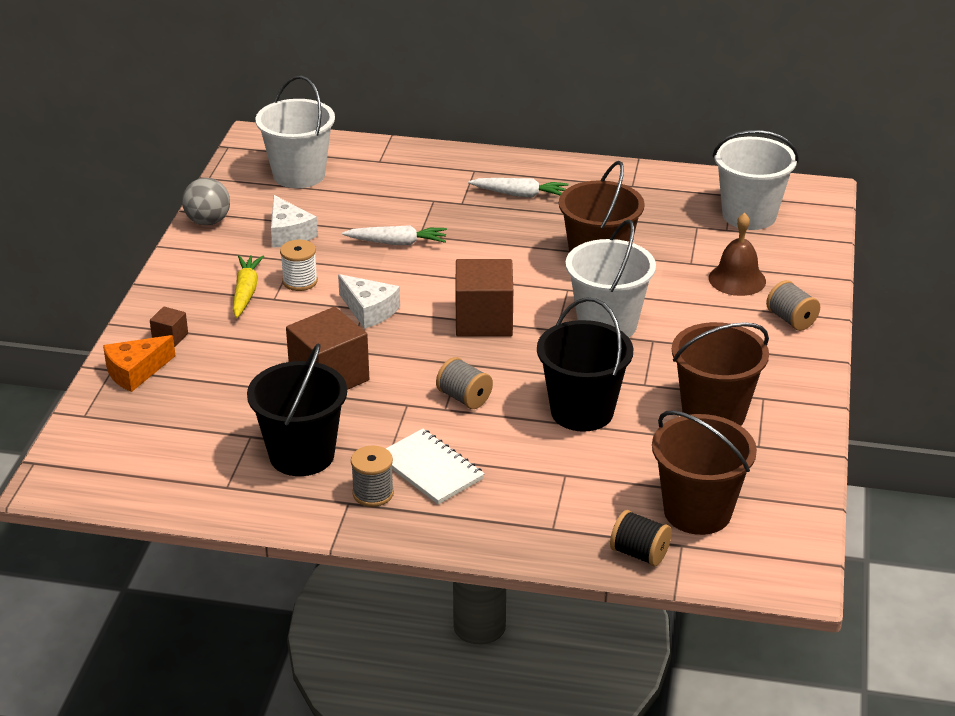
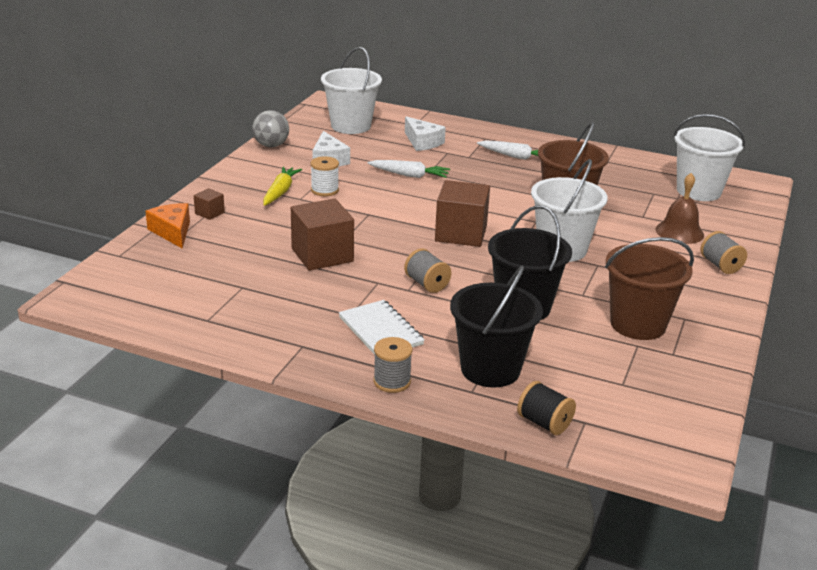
camera: 10 degrees right, 5 degrees down
orange cheese [103,335,176,392] -> orange cheese turned 90 degrees clockwise [146,203,190,249]
black bucket [247,343,347,476] -> black bucket moved to [450,266,543,388]
white cheese [338,274,400,329] -> white cheese moved to [405,116,446,151]
grey spool [351,445,394,507] -> grey spool moved to [373,337,412,393]
brown bucket [652,410,757,535] -> none

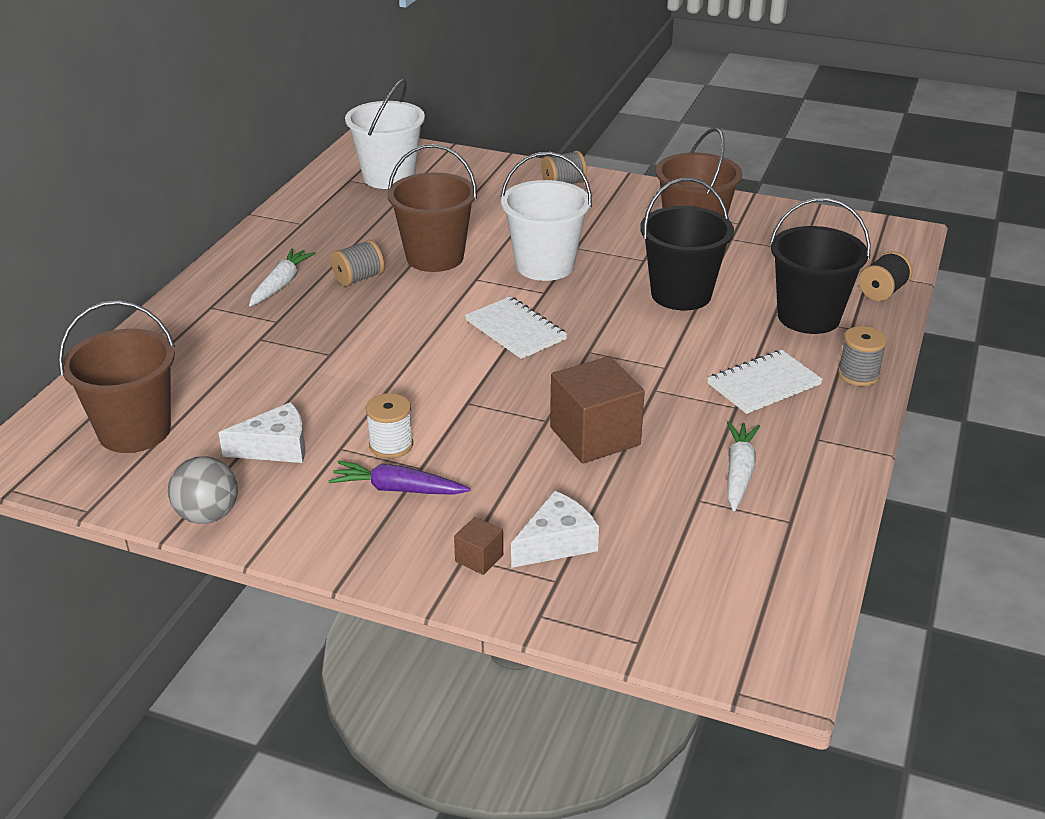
camera: 90 degrees left, 5 degrees up
orange cheese [146,203,190,249] -> none
yellow carrot [263,167,302,206] -> purple carrot [328,461,471,495]
white bucket [321,47,382,134] -> brown bucket [58,300,175,453]
white carrot [368,160,450,178] -> white carrot moved to [727,421,760,511]
grey spool [404,248,452,293] -> grey spool moved to [331,240,384,286]
white cheese [405,116,446,151] -> white cheese moved to [511,491,599,568]
brown cube [435,180,490,247] -> white notebook [465,296,567,359]
brown bell [655,173,704,244] -> none

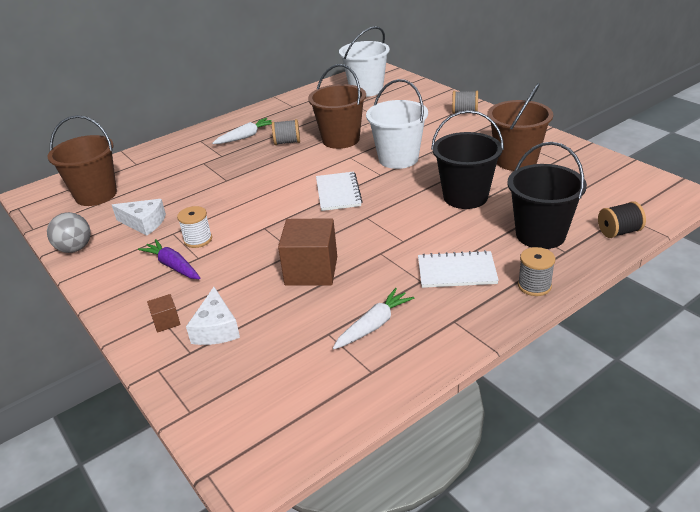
camera: 35 degrees right, 0 degrees up
white cheese [511,491,599,568] -> white cheese turned 90 degrees clockwise [186,287,240,345]

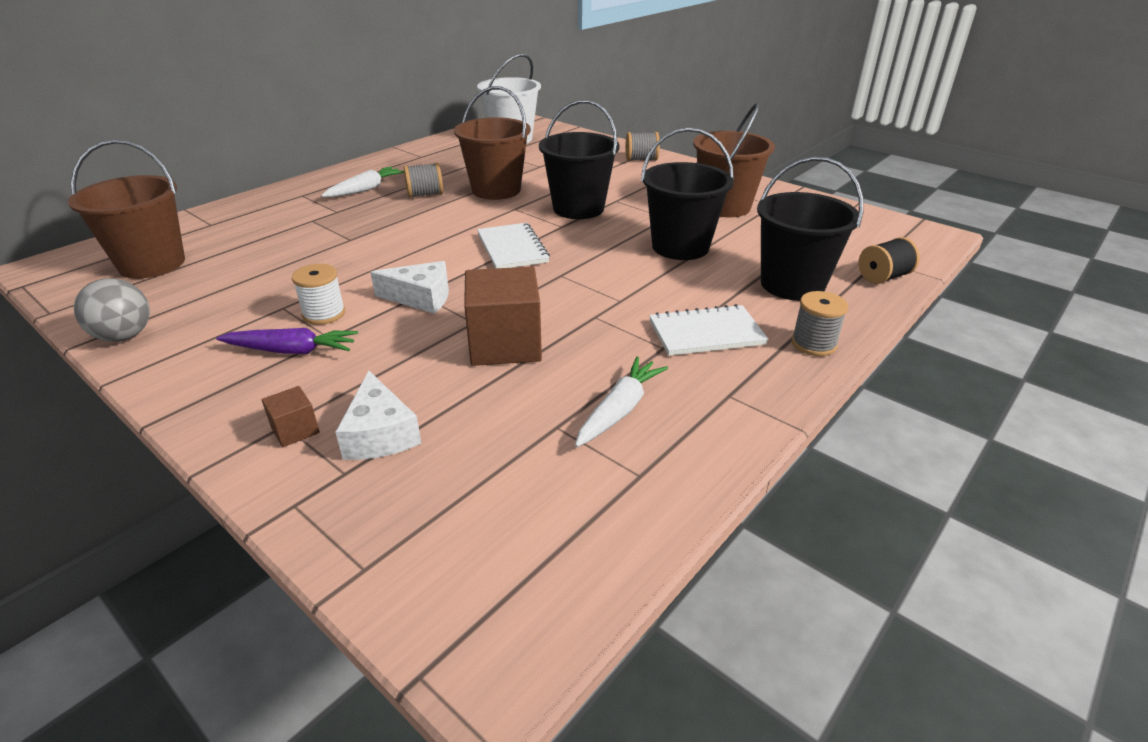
camera: 15 degrees left, 0 degrees up
white cheese [112,199,166,236] -> white cheese moved to [370,261,449,314]
purple carrot [138,239,201,279] -> purple carrot turned 150 degrees clockwise [216,328,358,354]
white bucket [366,79,428,169] -> black bucket [539,100,620,219]

